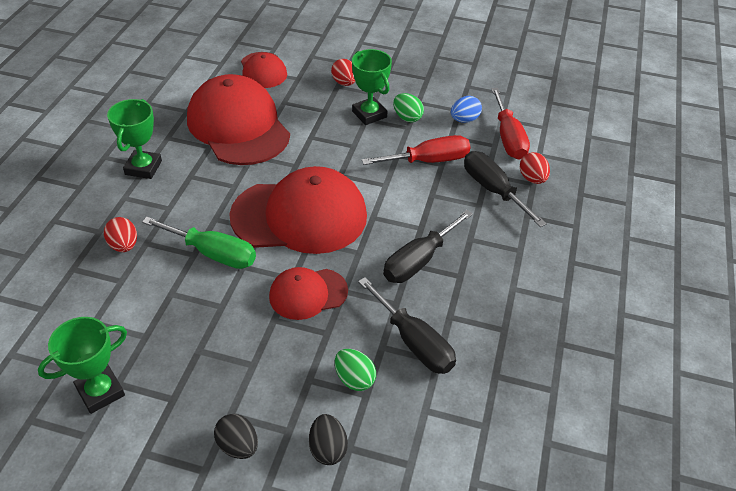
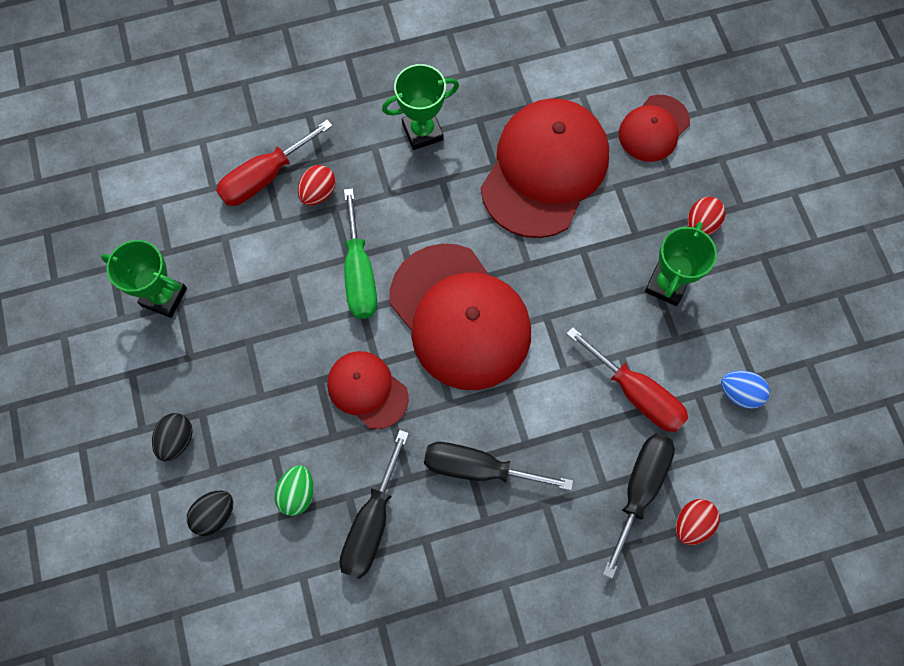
camera: 60 degrees right, 25 degrees up
green egg [393,93,424,122] -> none
red screwdriver [491,88,530,160] -> red screwdriver moved to [216,120,333,206]

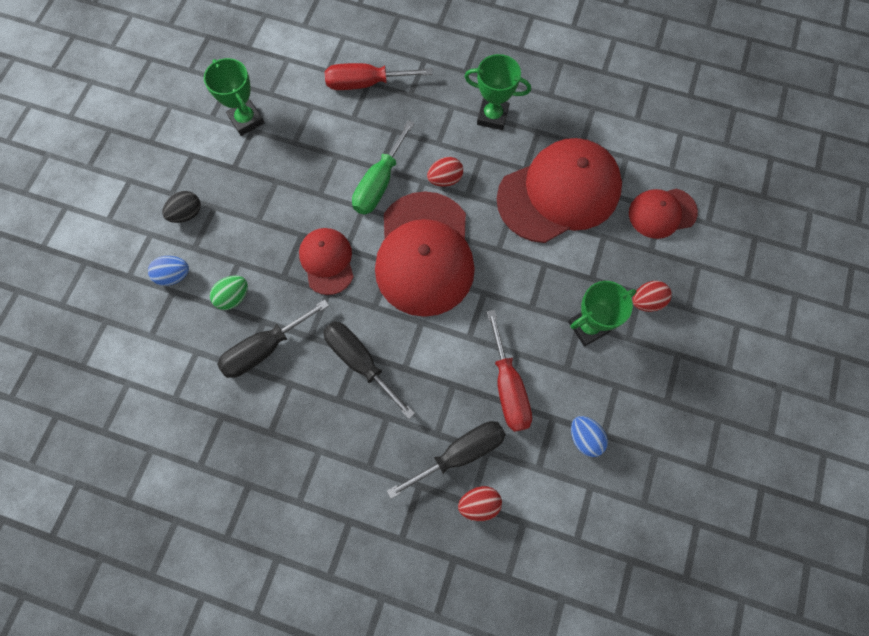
camera: 35 degrees right, 0 degrees up
black egg [187,491,233,536] -> blue egg [148,256,189,286]
red egg [298,165,336,205] -> red egg moved to [427,157,463,187]

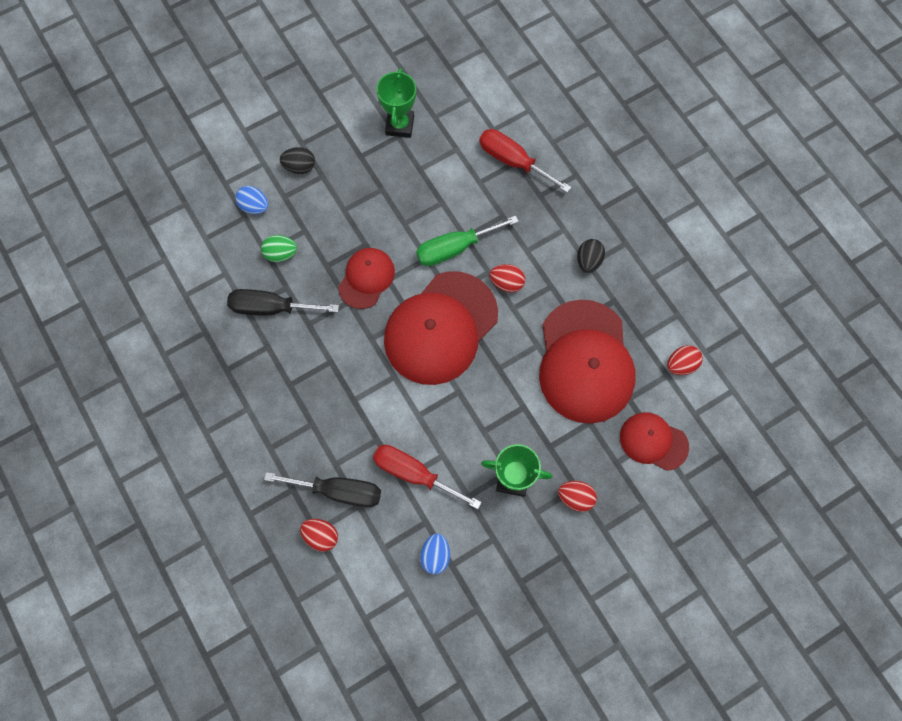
camera: 40 degrees right, 0 degrees up
black screwdriver [324,321,415,419] -> none
green trophy [464,54,531,130] -> black egg [577,239,605,273]
red screwdriver [487,310,532,432] -> red screwdriver turned 90 degrees clockwise [373,445,482,509]
red cap [497,138,622,243] -> red cap turned 75 degrees clockwise [539,300,636,424]
none -> red egg [667,345,703,375]

